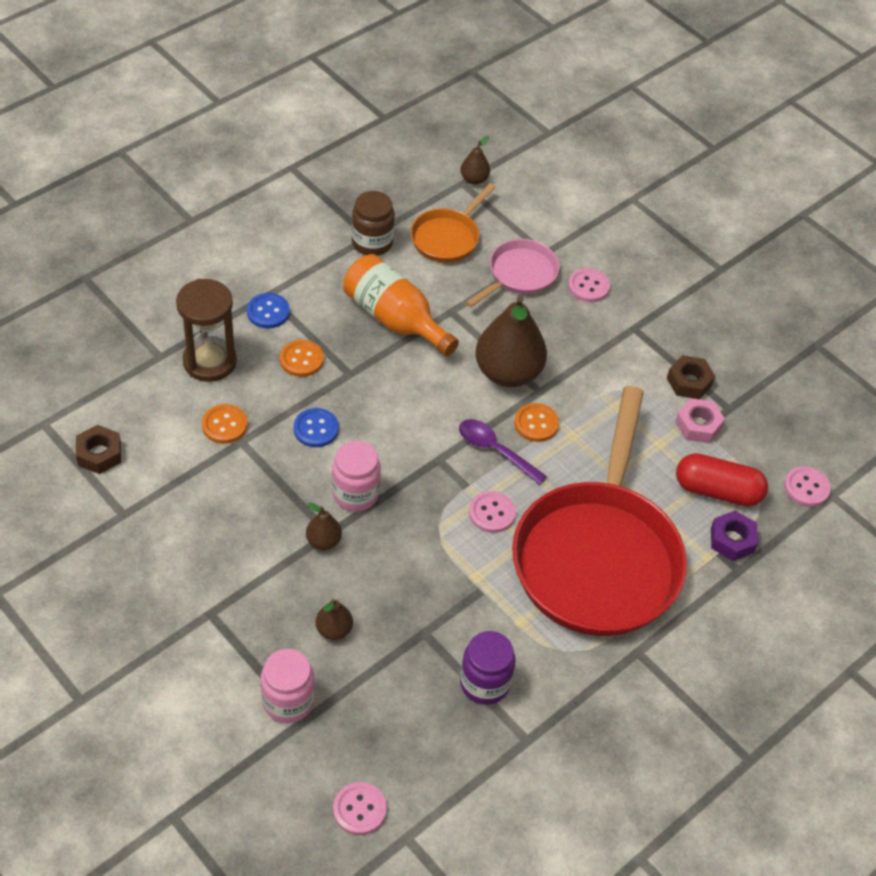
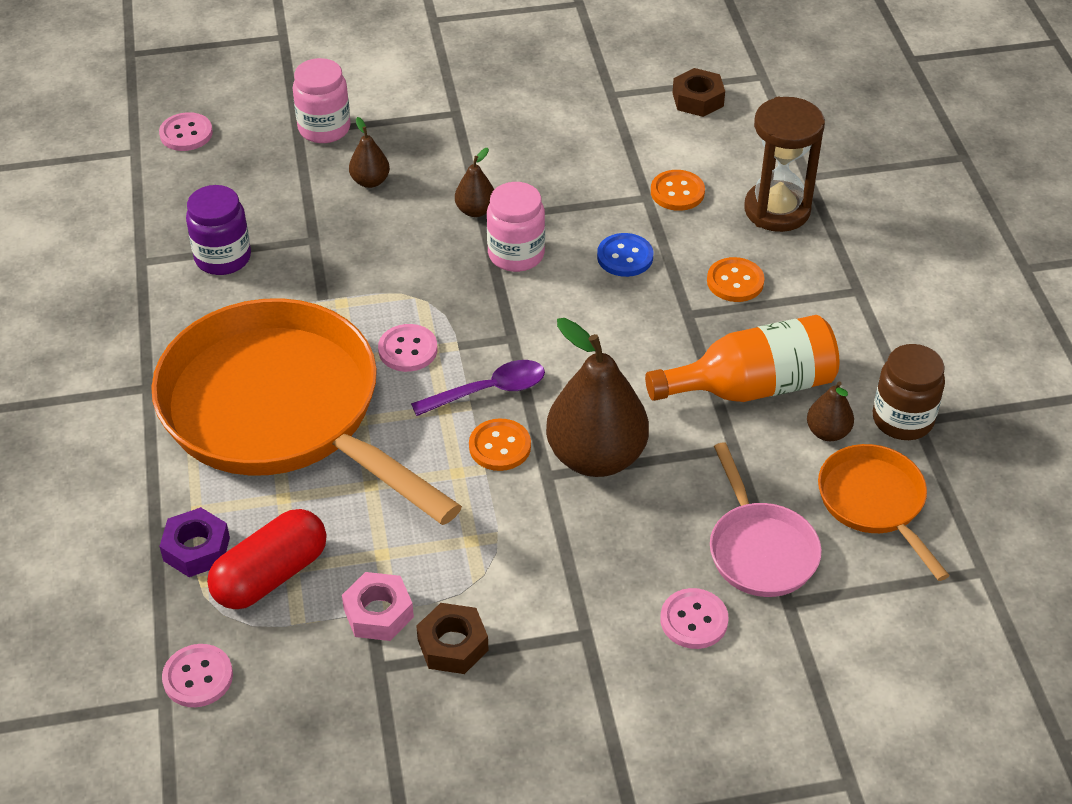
camera: 125 degrees right, 5 degrees down
blue button [247,293,290,329] -> none
brown pear [461,136,490,185] -> brown pear moved to [807,382,854,441]
red pan [512,386,687,636] -> orange pan [151,298,462,525]

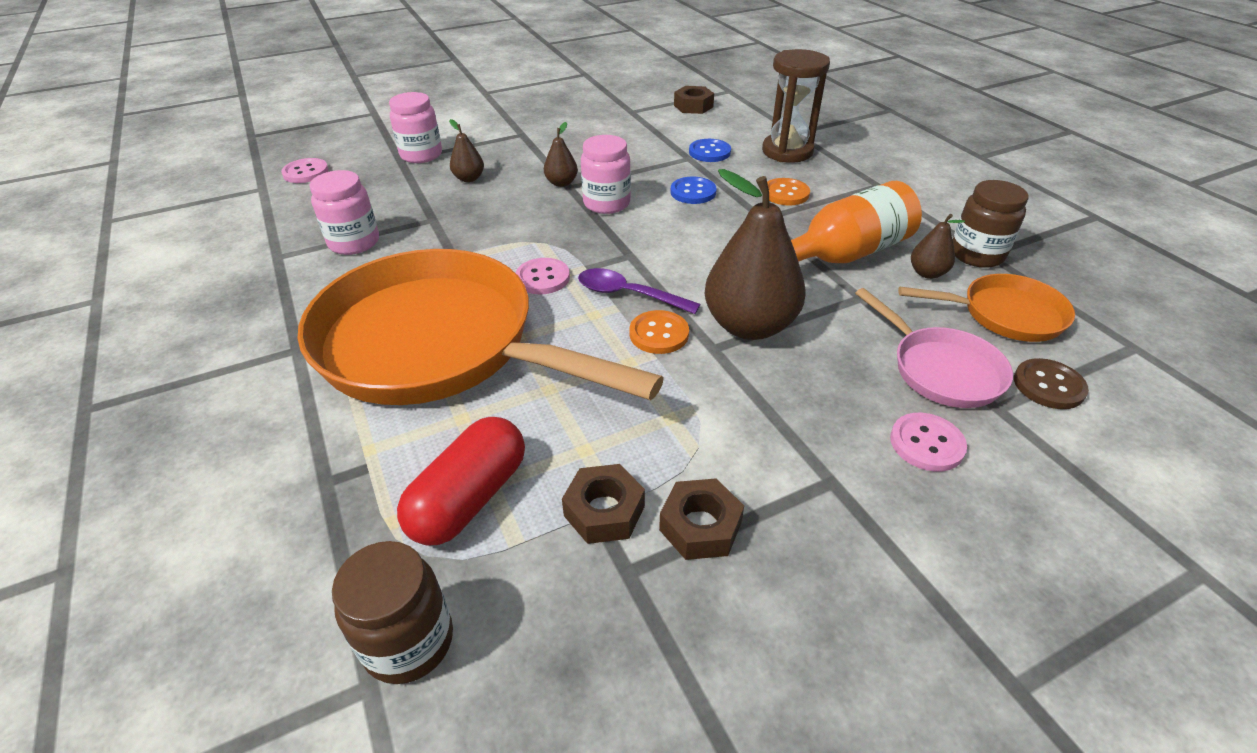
camera: 15 degrees left, 5 degrees down
purple nut [159,507,230,577] -> none
pink button [162,644,233,707] -> brown jar [332,541,453,684]
purple jar [186,185,251,275] -> pink jar [309,170,379,255]
pink nut [342,572,414,641] -> brown nut [562,464,645,544]
purple spoon [411,360,545,416] -> purple spoon turned 120 degrees counterclockwise [578,268,701,314]
orange button [651,170,705,211] -> blue button [689,139,731,162]
orange pan [818,444,950,581] -> orange pan turned 135 degrees clockwise [898,274,1075,342]
none -> brown button [1014,358,1089,409]

